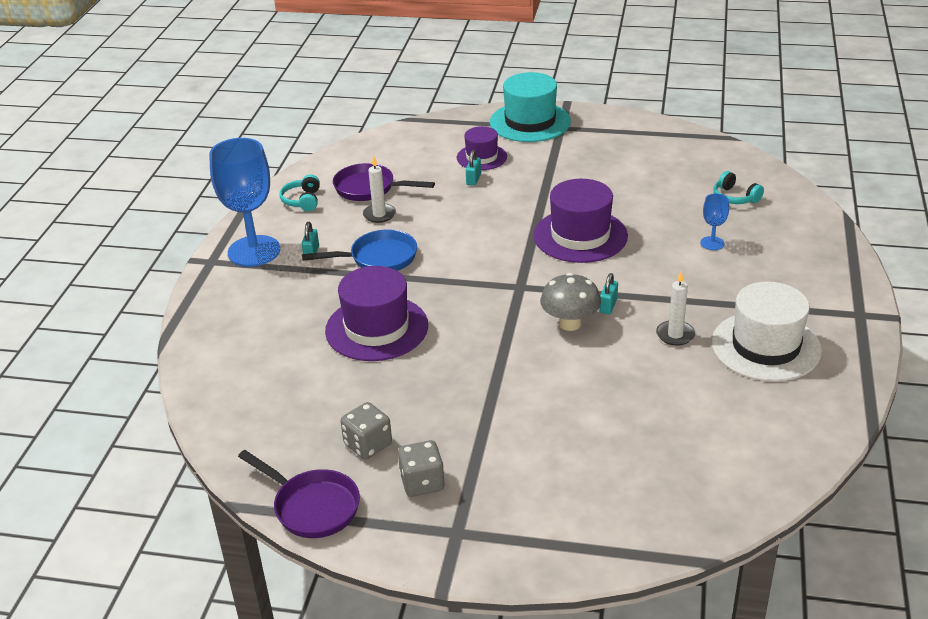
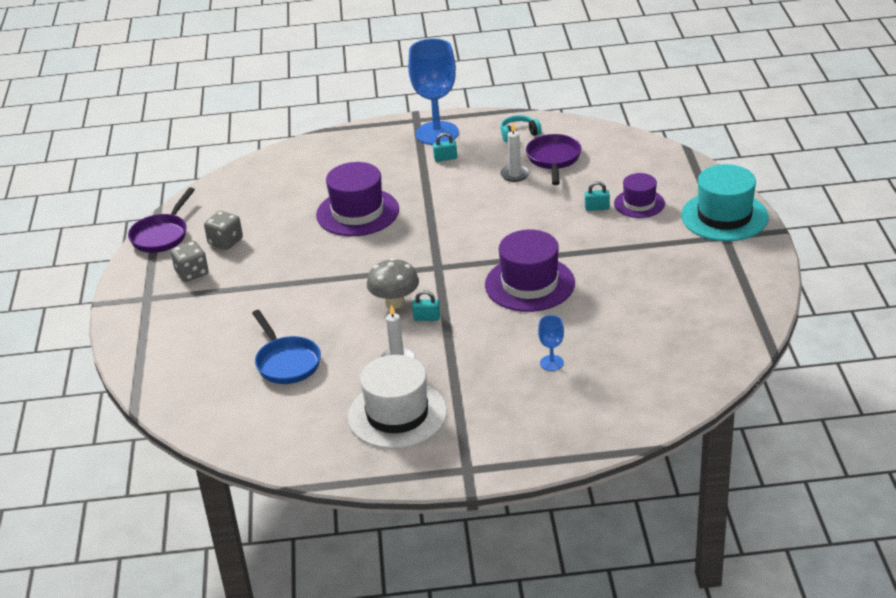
camera: 75 degrees right, 0 degrees up
blue pan [302,229,417,271] -> blue pan moved to [252,310,321,384]
turquoise headphones [714,171,764,204] -> none

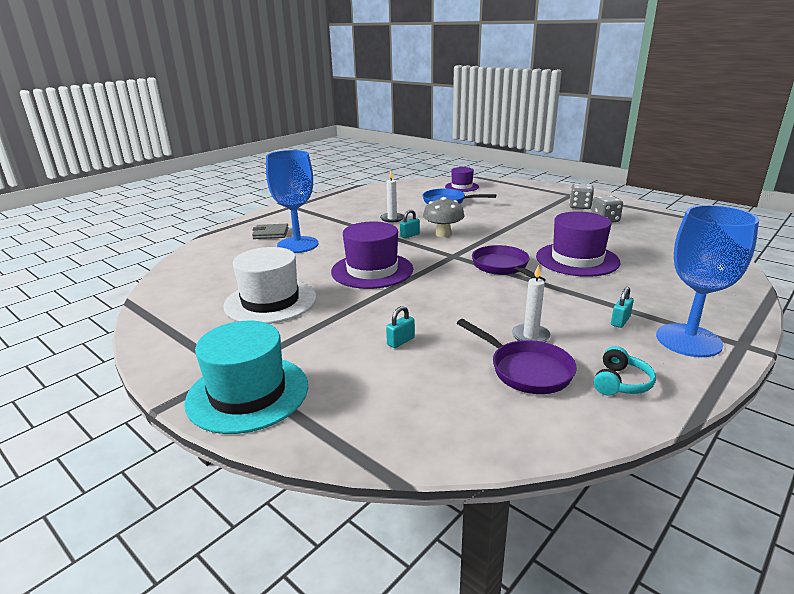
camera: 135 degrees right, 10 degrees down
purple pan [128,187,195,253] -> purple pan moved to [472,245,545,282]
white hat [348,355,447,449] -> white hat moved to [223,247,316,324]
blue goblet [538,315,564,371] -> blue goblet [266,150,318,253], size x2.26
purple hat [614,173,665,218] -> purple hat moved to [445,167,479,192]
none -> grey wallet [252,224,289,239]

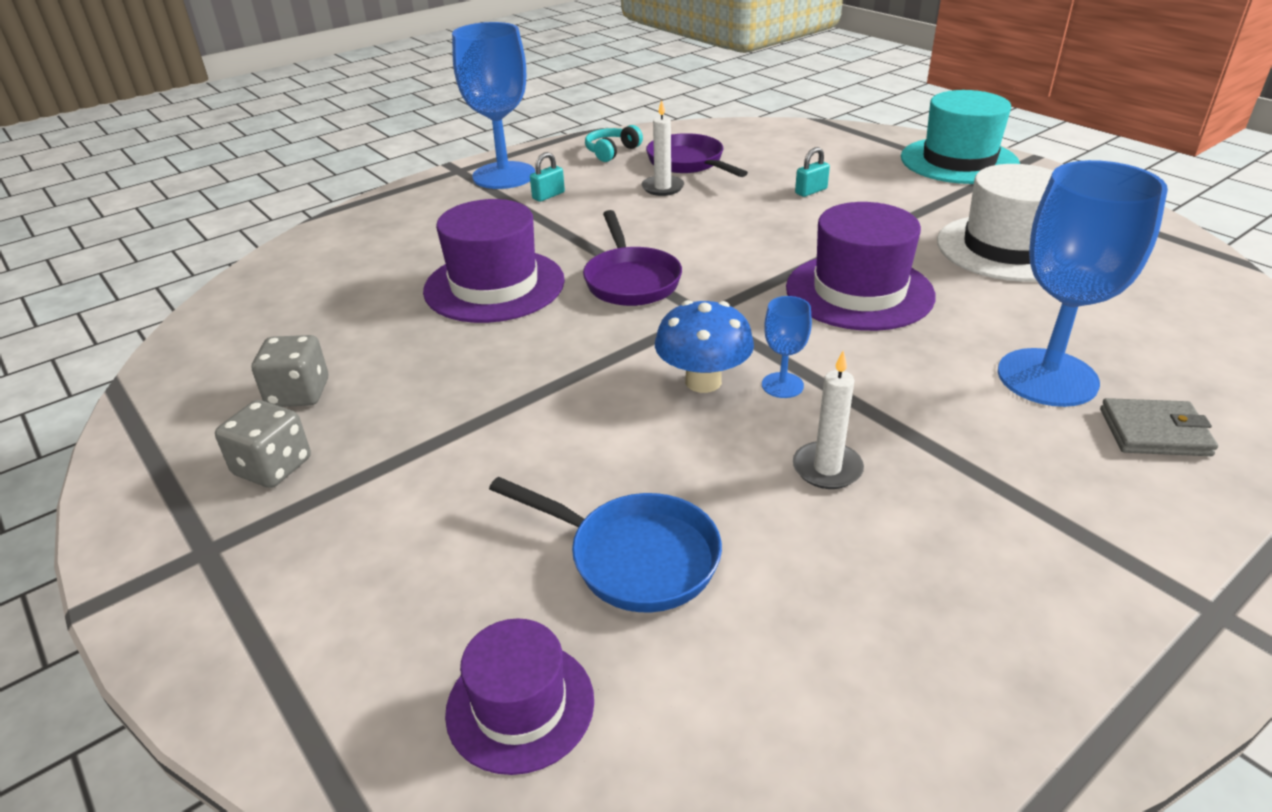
camera: 170 degrees left, 10 degrees up
turquoise padlock [400,210,420,238] -> blue goblet [762,296,812,398]
grey mushroom [423,197,465,237] -> blue mushroom [655,300,754,393]

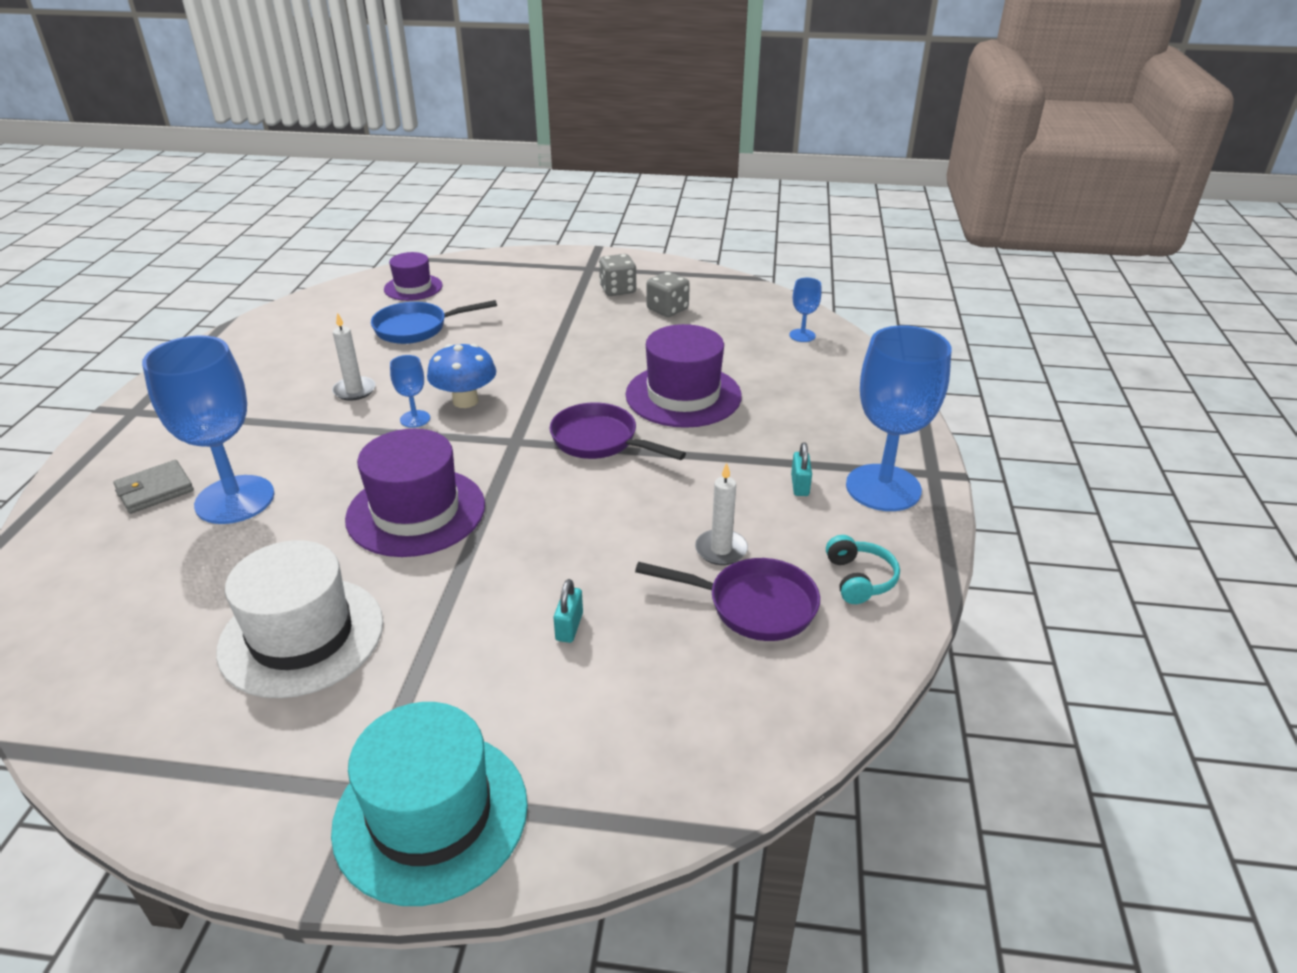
camera: 135 degrees right, 0 degrees up
none -> blue goblet [790,278,822,342]

